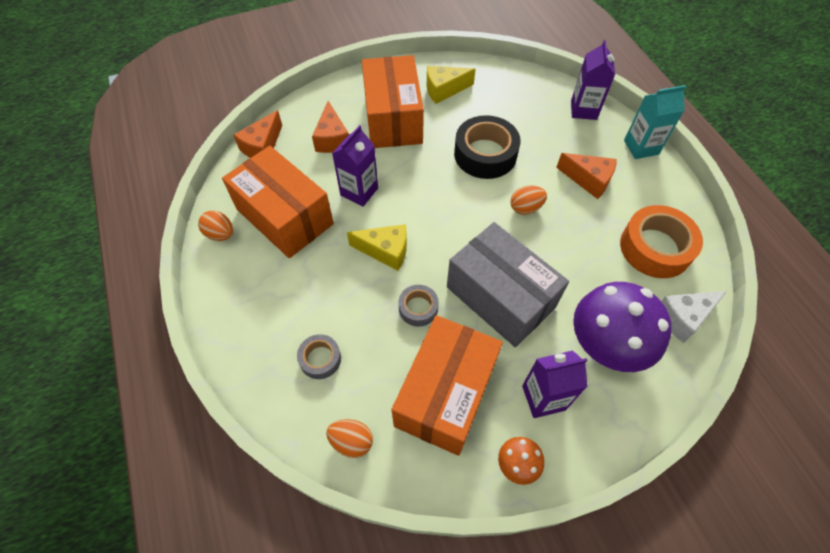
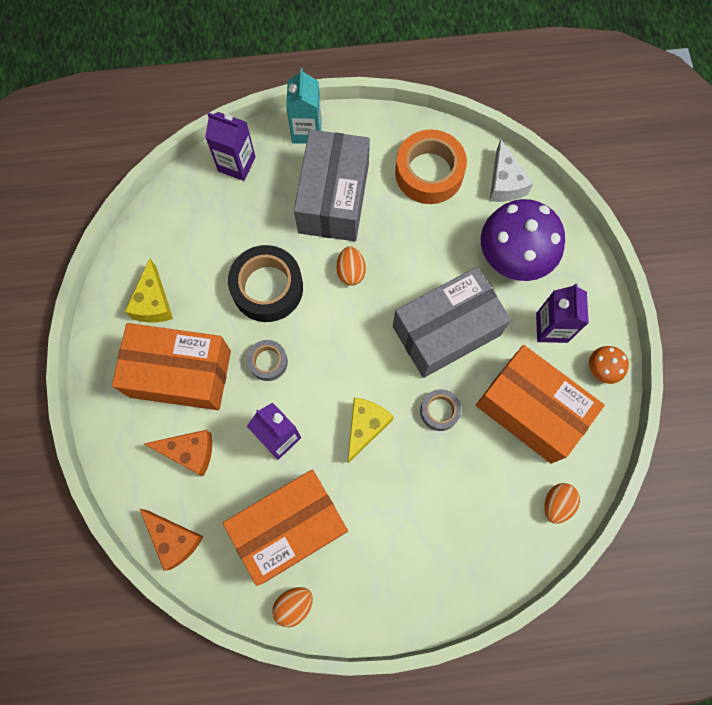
camera: 75 degrees left, 15 degrees up
grey tape [297,334,341,379] -> grey tape moved to [247,340,288,381]
orange cheese [556,153,617,199] -> grey box [294,130,370,241]

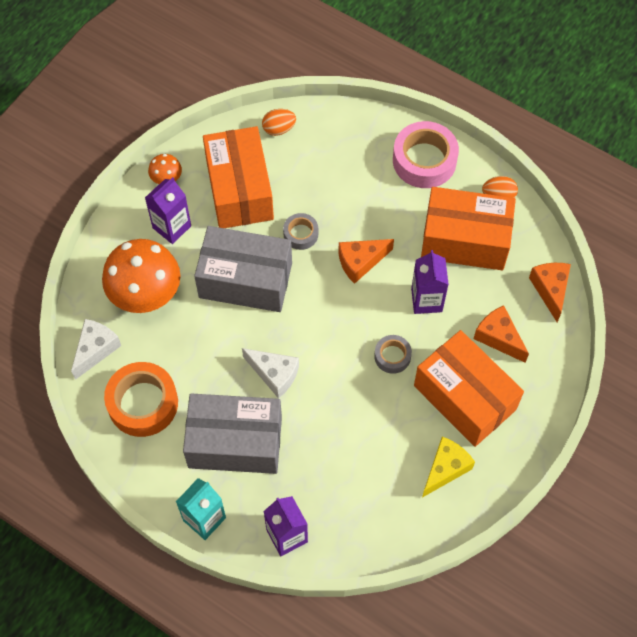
camera: 140 degrees left, 10 degrees down
black tape [228,245,303,322] -> none
grey box [294,130,370,241] -> grey box turned 45 degrees clockwise [183,393,282,474]
orange egg [336,246,366,286] -> white cheese [242,348,299,399]
yellow cheese [348,398,394,463] -> orange cheese [338,239,394,284]
purple mushroom [481,199,565,281] -> orange mushroom [102,239,181,313]
none -> pink tape [393,121,459,188]

